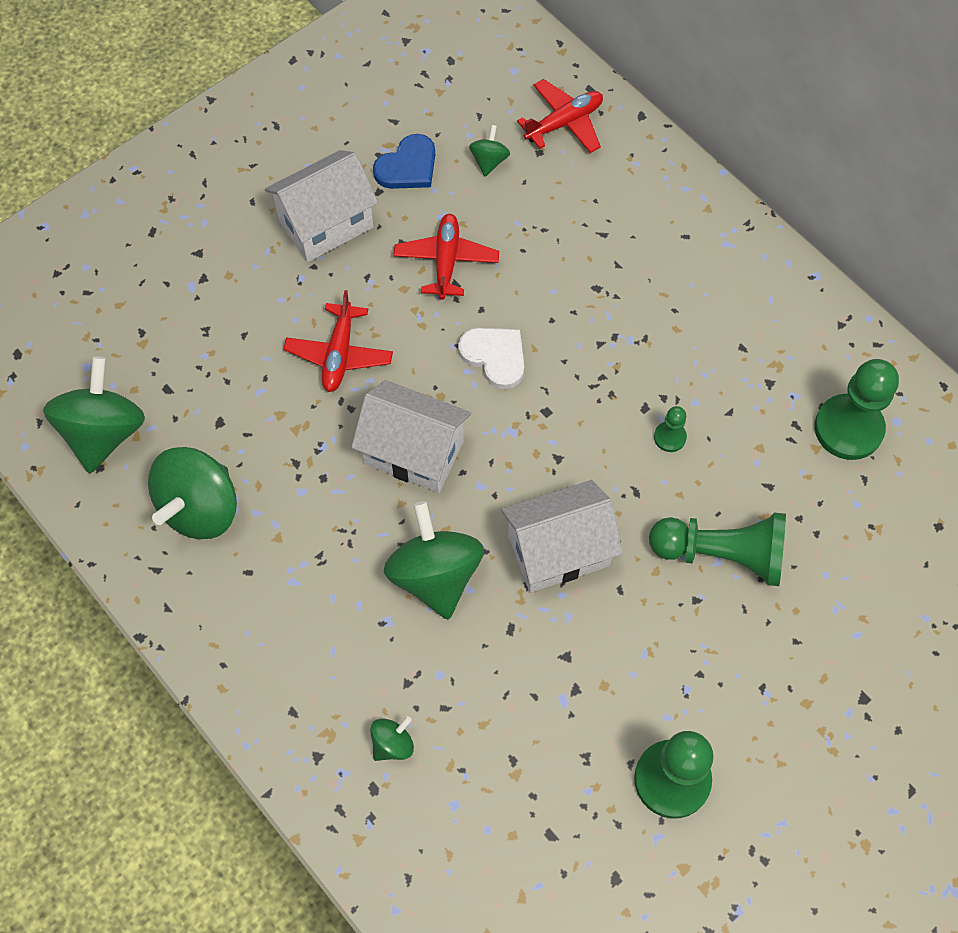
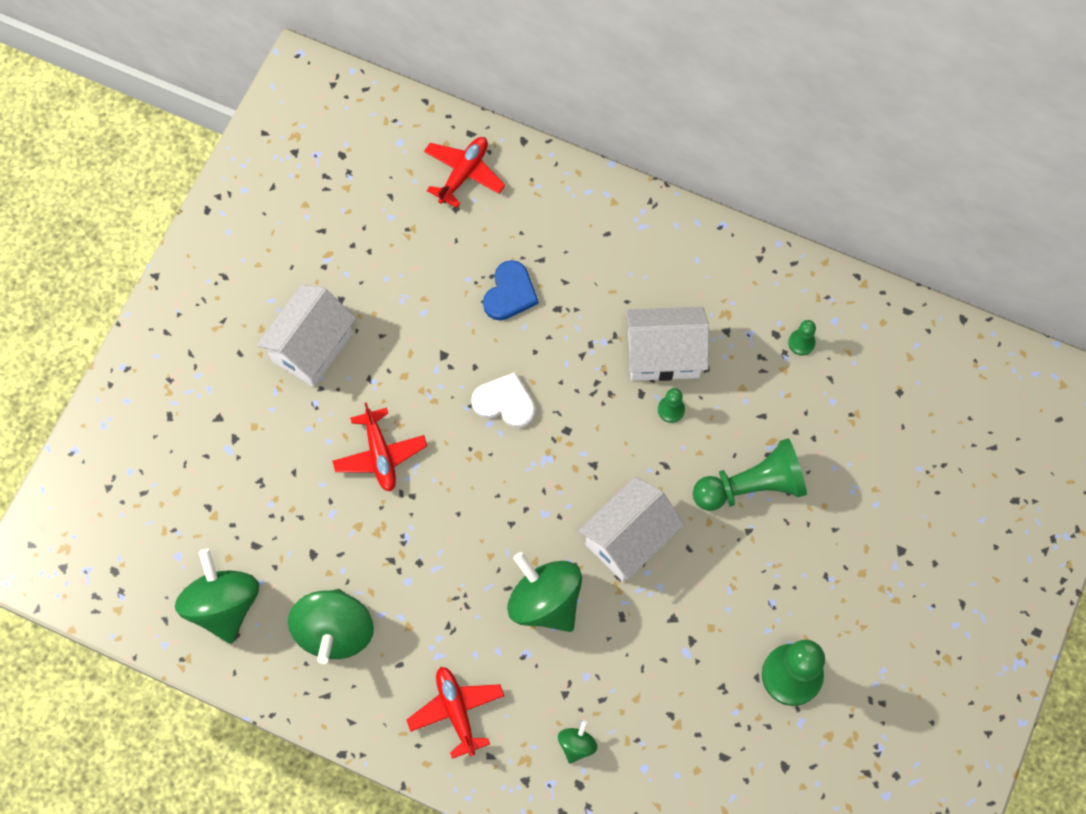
camera: 25 degrees left, 5 degrees up
white house [351,380,471,493] -> white house moved to [626,307,709,381]
blue heart [373,134,435,189] -> blue heart moved to [483,260,539,320]
red plane [393,214,499,300] -> red plane moved to [407,667,504,759]
green spinning top [469,125,510,176] -> none
green pawn [815,359,899,460] -> green pawn [788,320,816,356], size x0.47

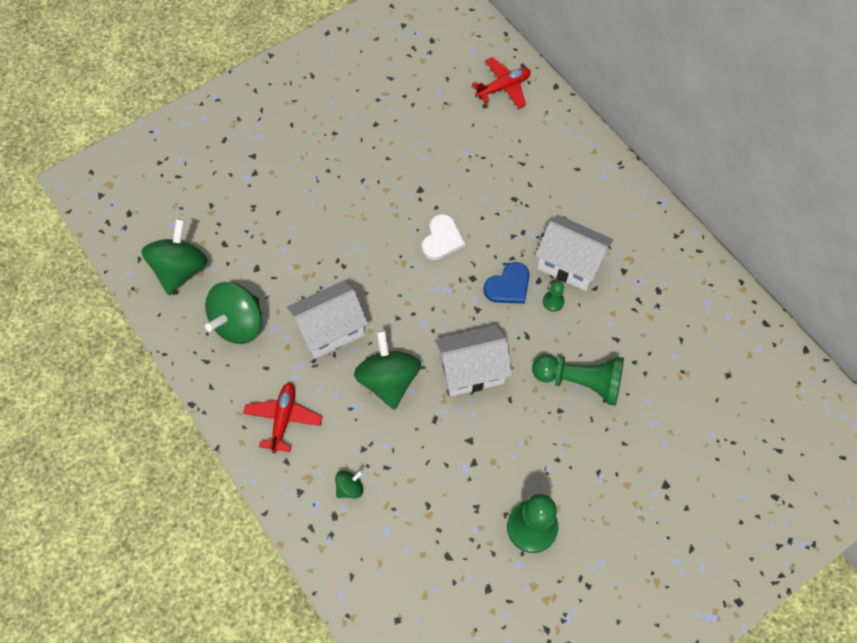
camera: 30 degrees right, 5 degrees down
white house [257,285,356,387] -> white house moved to [287,280,368,359]
red plane [332,402,427,492] -> none
white heart [471,372,535,428] -> white heart turned 60 degrees clockwise [422,214,465,260]
blue heart [483,260,539,320] -> blue heart moved to [483,262,530,304]
green pawn [788,320,816,356] -> none

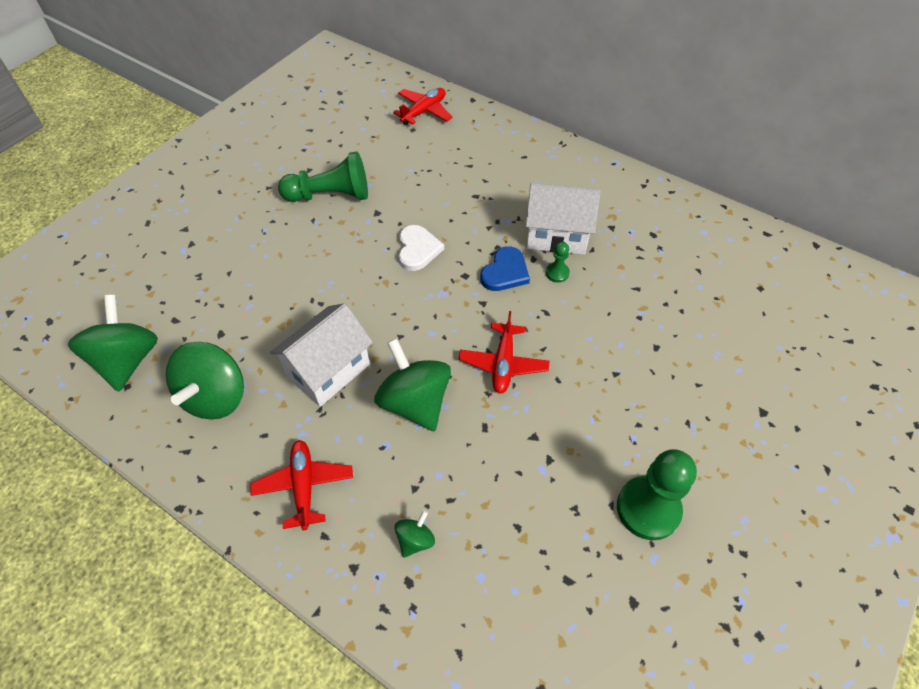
camera: 20 degrees left, 10 degrees down
white house [435,325,512,397] -> red plane [459,311,550,394]
green pawn [532,354,624,406] -> green pawn moved to [278,151,368,202]

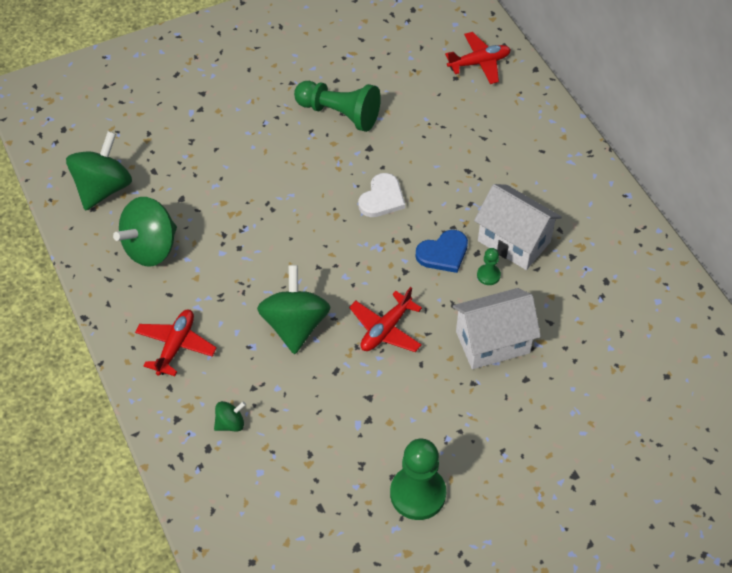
camera: 30 degrees right, 0 degrees up
white house [270,303,373,407] -> white house moved to [453,288,541,369]

